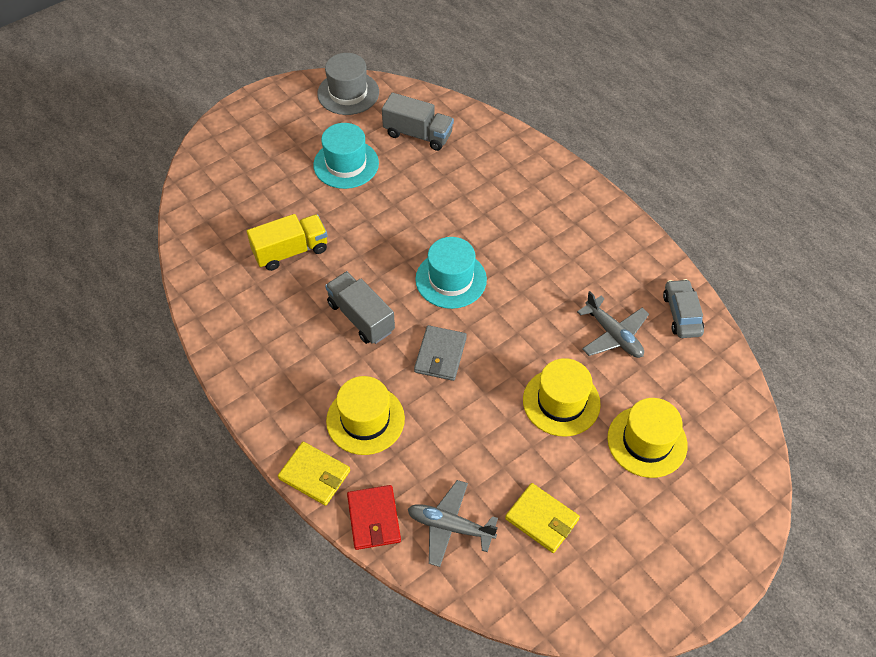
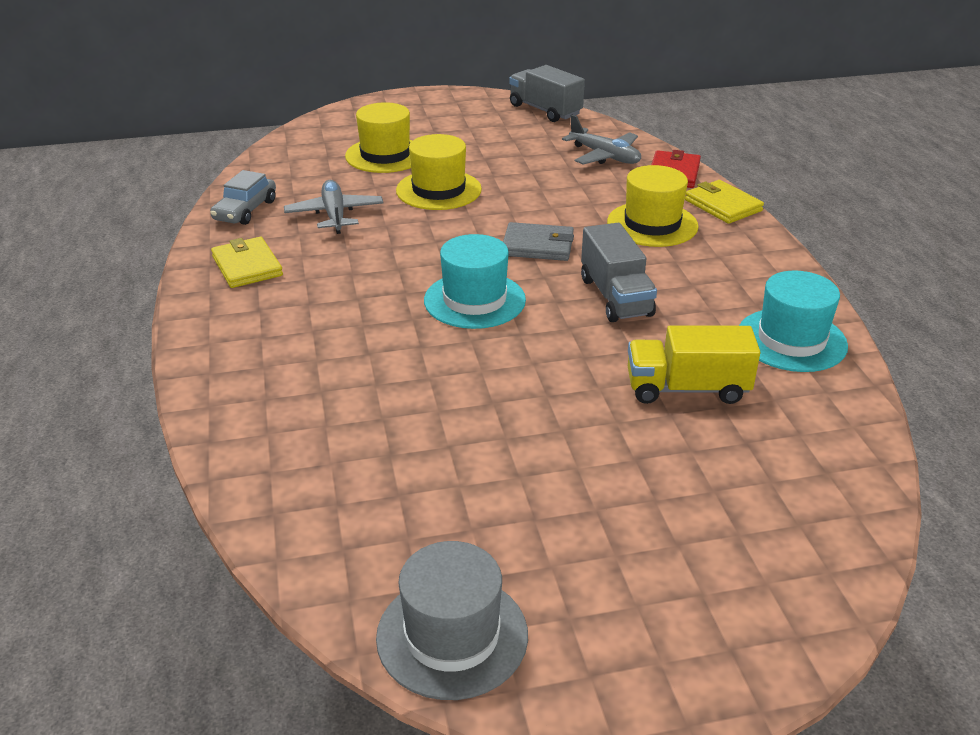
camera: 155 degrees left, 20 degrees down
turquoise hat [313,123,379,189] -> turquoise hat moved to [739,271,848,372]
grey truck [382,93,454,151] -> grey truck moved to [509,65,585,122]
grey wallet [414,325,467,381] -> grey wallet turned 60 degrees clockwise [503,222,574,261]
yellow wallet [505,483,580,553] -> yellow wallet moved to [211,237,283,288]

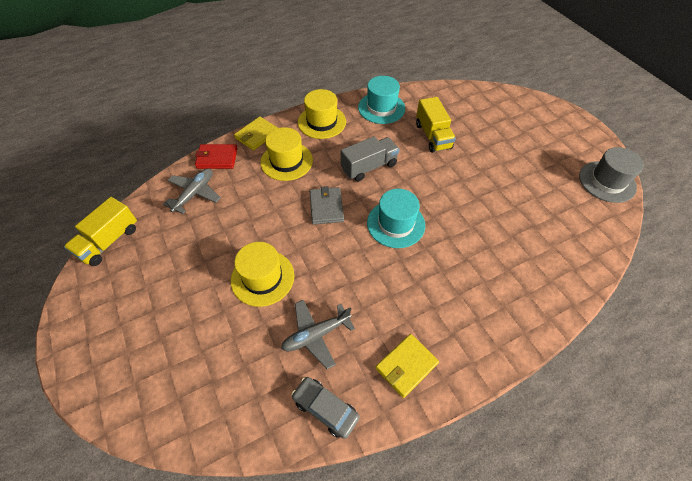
camera: 105 degrees left, 20 degrees up
grey car [210,170,276,225] -> grey car turned 150 degrees counterclockwise [291,377,360,439]
yellow hat [345,102,413,173] -> yellow hat moved to [298,89,346,139]
grey truck [509,65,585,122] -> yellow truck [64,197,137,266]

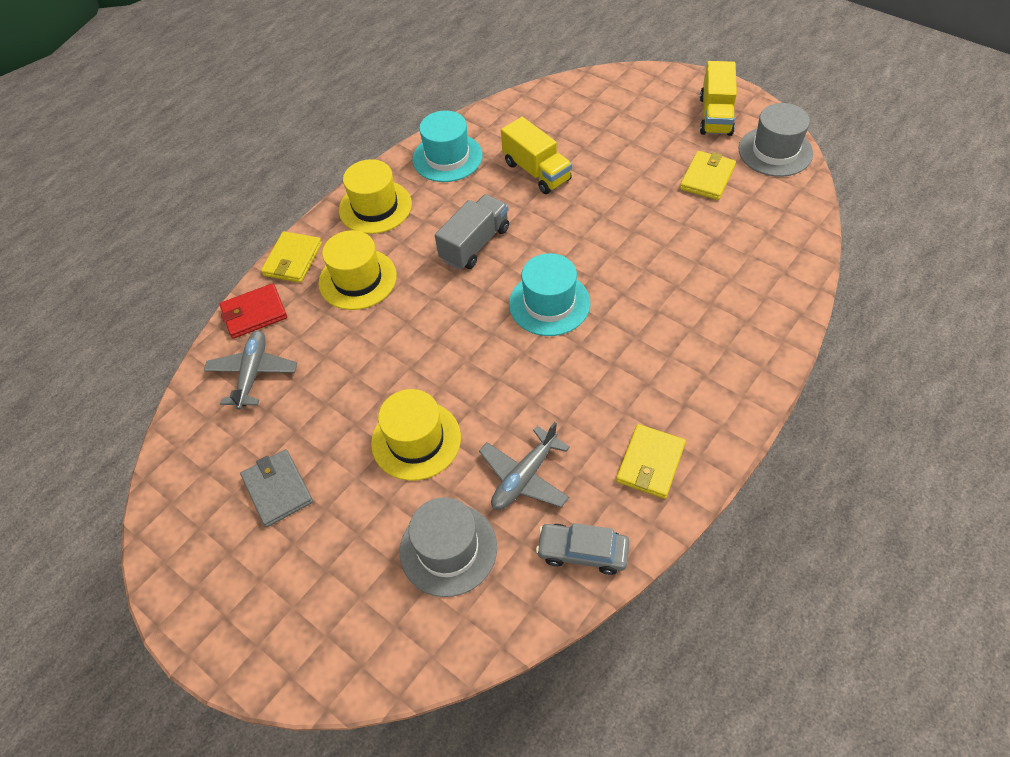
camera: 20 degrees left, 0 degrees up
yellow truck [64,197,137,266] -> yellow truck moved to [700,61,737,136]
grey wallet [310,186,344,225] -> grey wallet moved to [240,449,313,527]
none -> grey hat [400,497,497,597]
none -> yellow wallet [680,151,736,200]

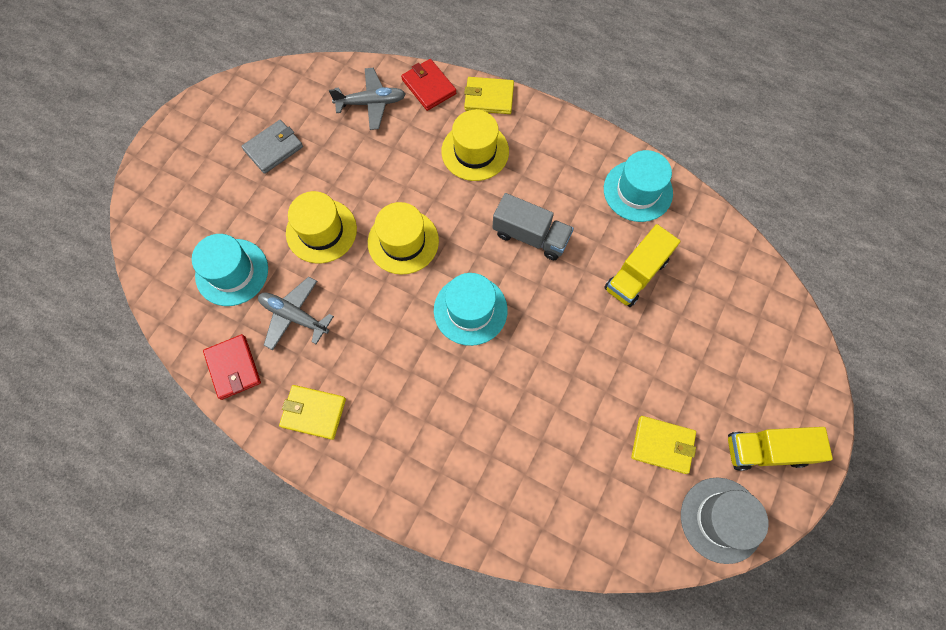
camera: 75 degrees right, 15 degrees up
yellow hat [339,159,412,234] -> yellow hat moved to [368,202,439,275]
grey hat [400,497,497,597] -> turquoise hat [192,234,268,306]
grey car [536,523,630,575] -> red wallet [203,334,261,400]

